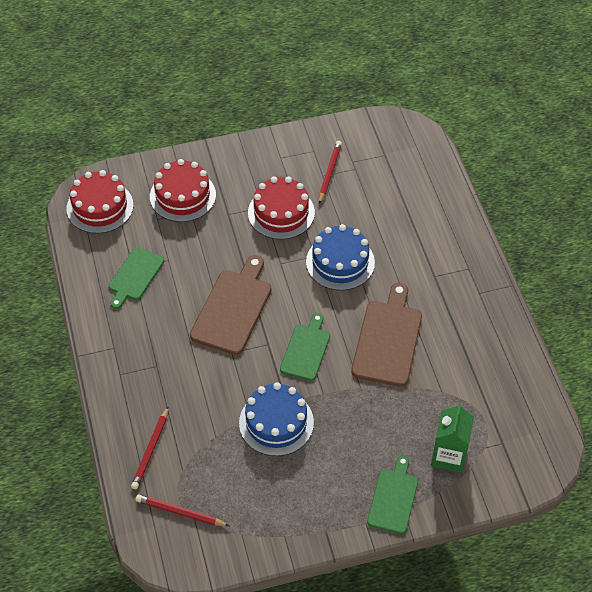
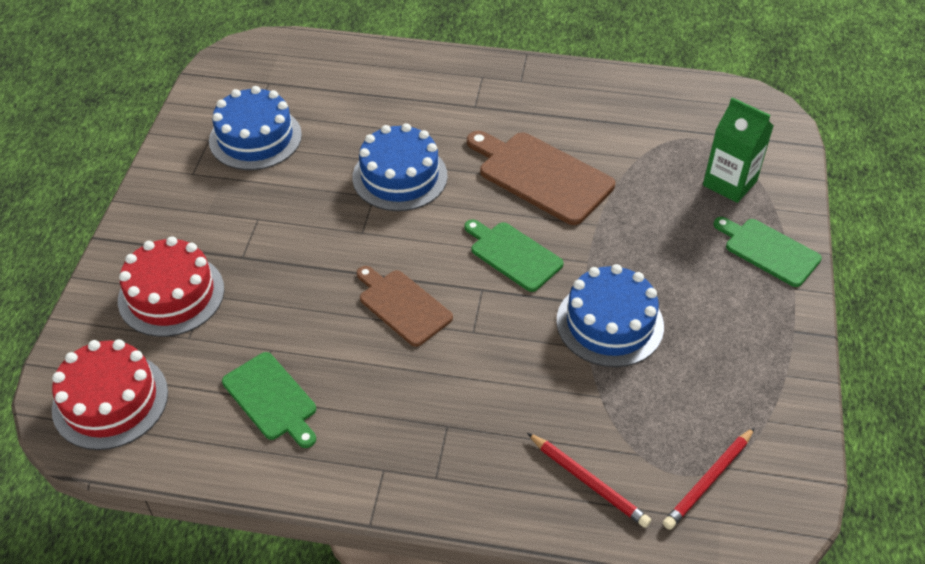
camera: 65 degrees left, 5 degrees down
brown cutting board [190,255,271,355] -> brown cutting board [357,266,453,347], size x0.65
red cake [248,176,315,240] -> none
red pencil [319,141,342,204] -> blue cake [209,86,302,170]

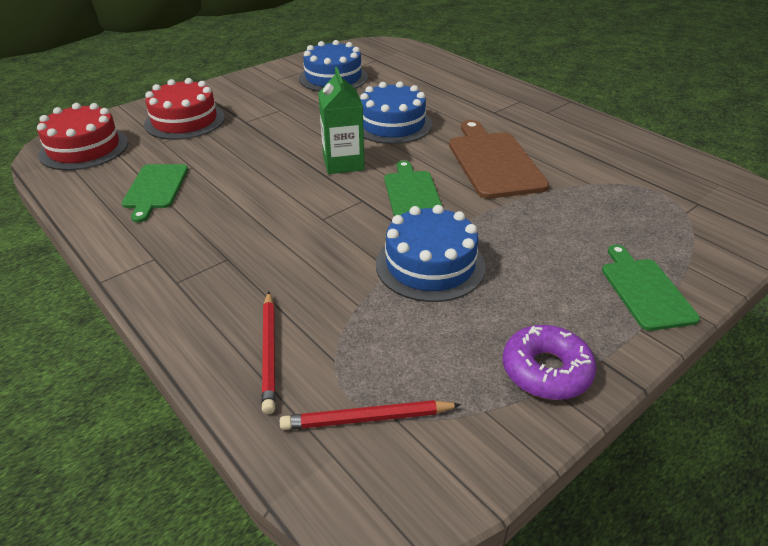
camera: 40 degrees right, 10 degrees down
brown cutting board [357,266,453,347] -> none
green carton [703,97,774,203] -> green carton moved to [318,67,365,174]
none -> purple donut [503,325,596,400]

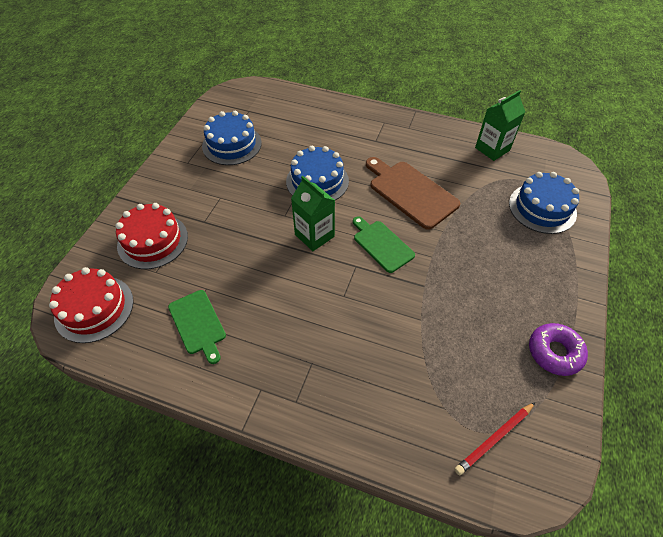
camera: 30 degrees left, 15 degrees up
red pencil [261,292,276,414] -> none
blue cake [376,205,486,302] -> blue cake moved to [509,172,579,234]
green cutting board [602,245,700,331] -> none
none -> green carton [475,90,525,161]

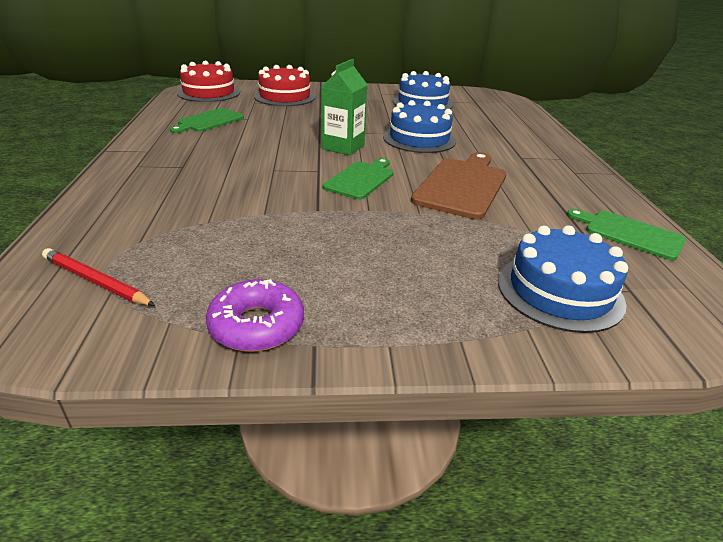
camera: 65 degrees right, 20 degrees down
green carton [475,90,525,161] -> green cutting board [567,209,686,260]

